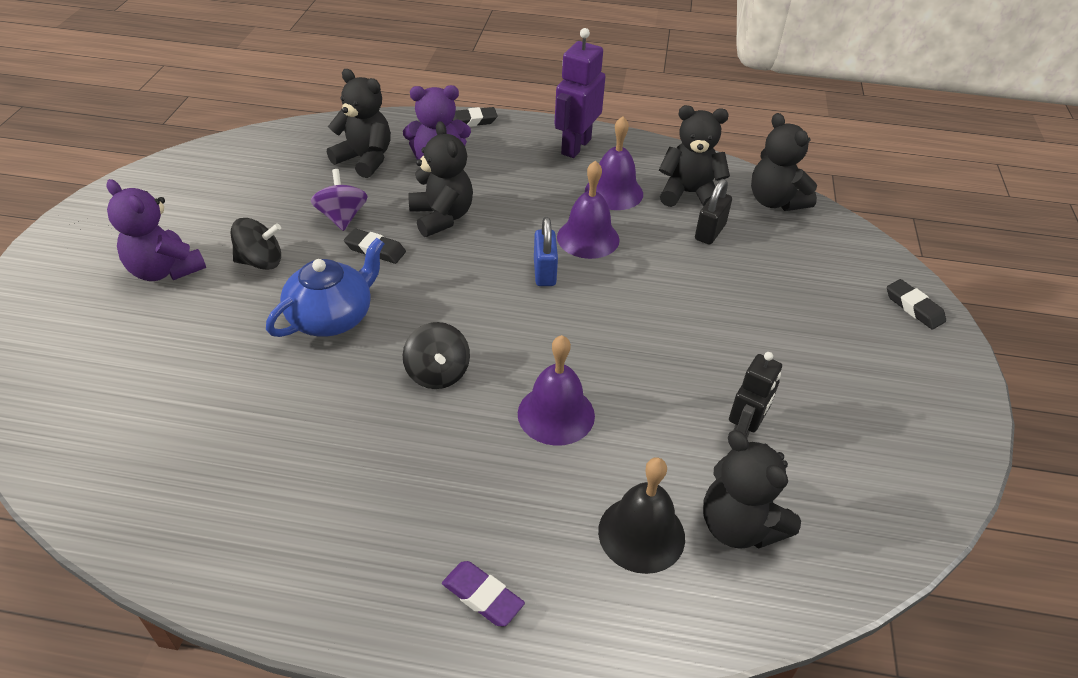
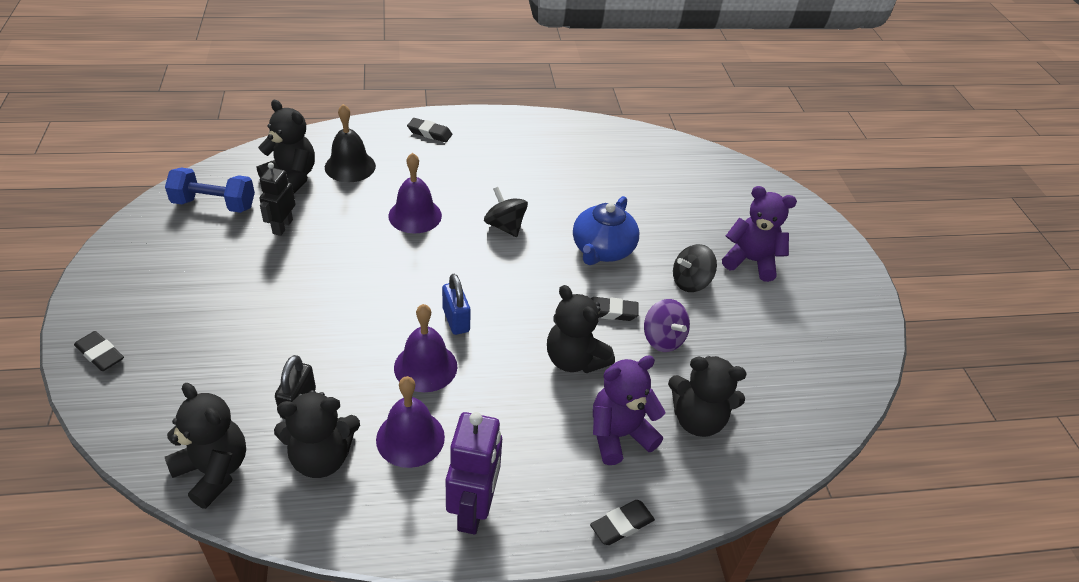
camera: 160 degrees right, 0 degrees up
purple eraser [442,561,525,626] -> black eraser [407,118,452,142]
none -> blue dumbbell [165,167,255,213]

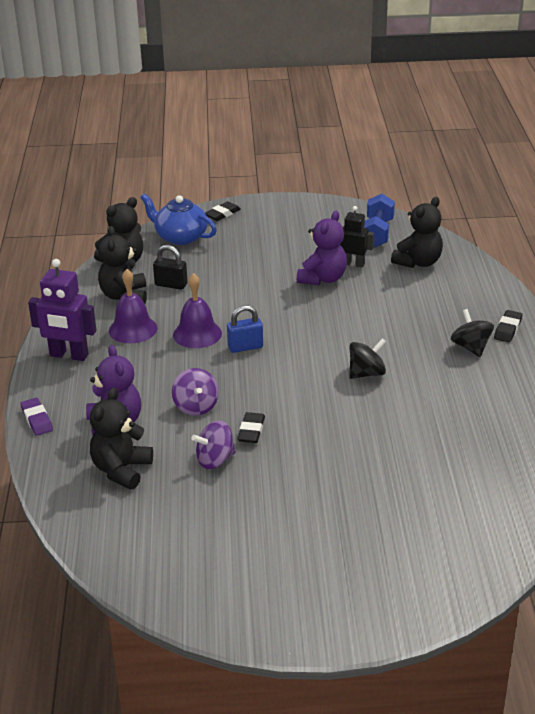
camera: 100 degrees right, 10 degrees down
black bell [325,104,376,182] -> none
purple bell [388,153,442,233] -> none
black teddy bear [547,285,615,373] -> purple spinning top [172,368,219,416]
blue teapot [573,196,639,265] -> blue teapot moved to [140,194,217,245]
black eraser [590,500,655,545] -> purple eraser [20,398,53,436]
black spinning top [673,244,717,292] -> black spinning top moved to [451,309,494,357]
purple teddy bear [722,186,797,282] -> purple teddy bear moved to [297,211,347,285]

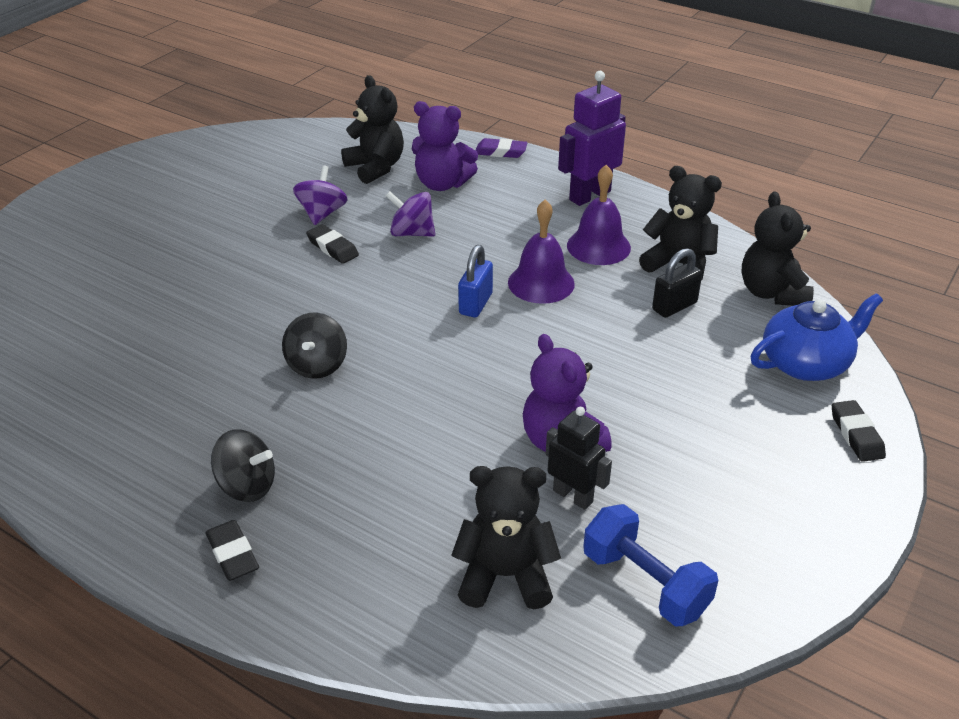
camera: 125 degrees right, 5 degrees up
black robot [340,206,374,267] -> black robot turned 105 degrees counterclockwise [546,407,612,510]
black teddy bear [391,197,443,268] -> black teddy bear turned 105 degrees clockwise [451,466,561,609]

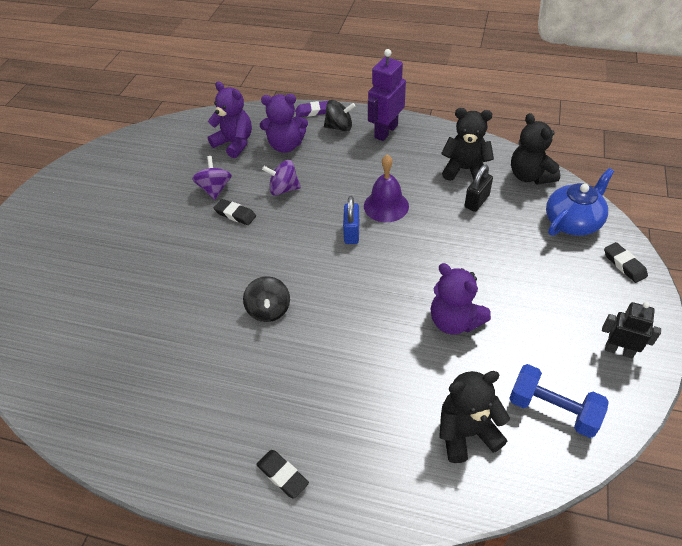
camera: 15 degrees left, 10 degrees up
black spinning top [211,429,275,502] -> black spinning top moved to [324,100,355,132]
black teddy bear [341,75,404,184] -> purple teddy bear [208,81,252,158]
black robot [546,407,612,510] -> black robot moved to [602,302,661,359]
purple bell [567,165,631,265] -> none

